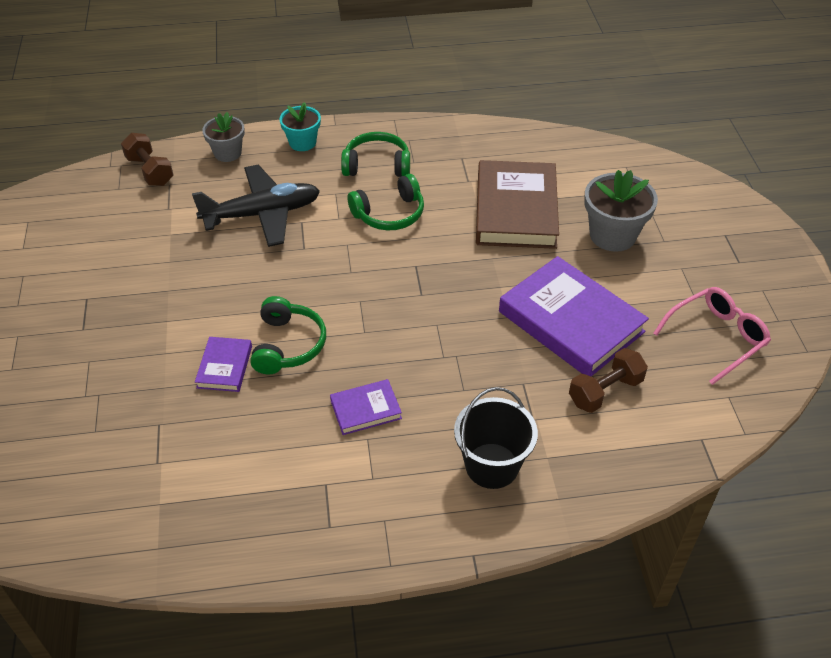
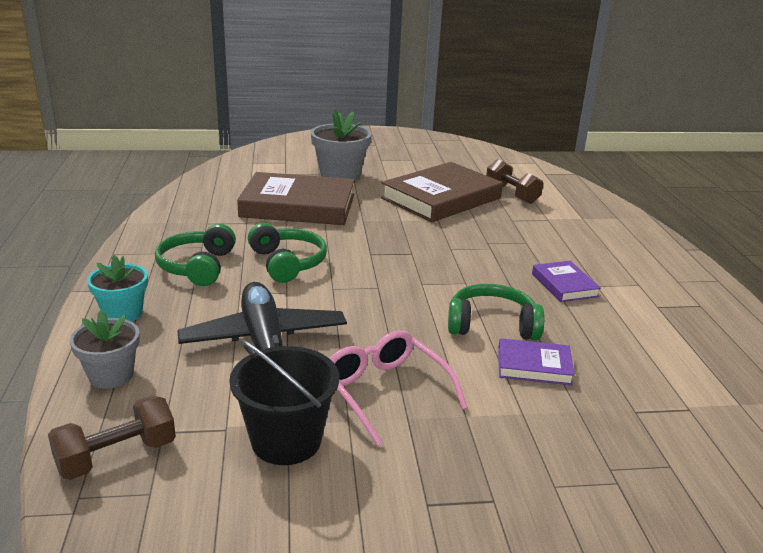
camera: 90 degrees left, 20 degrees down
black bucket [454,387,538,489] -> black bucket moved to [229,340,339,465]
purple book [499,256,649,376] -> brown book [381,162,503,222]
pink glasses [653,287,771,385] -> pink glasses moved to [329,330,468,446]

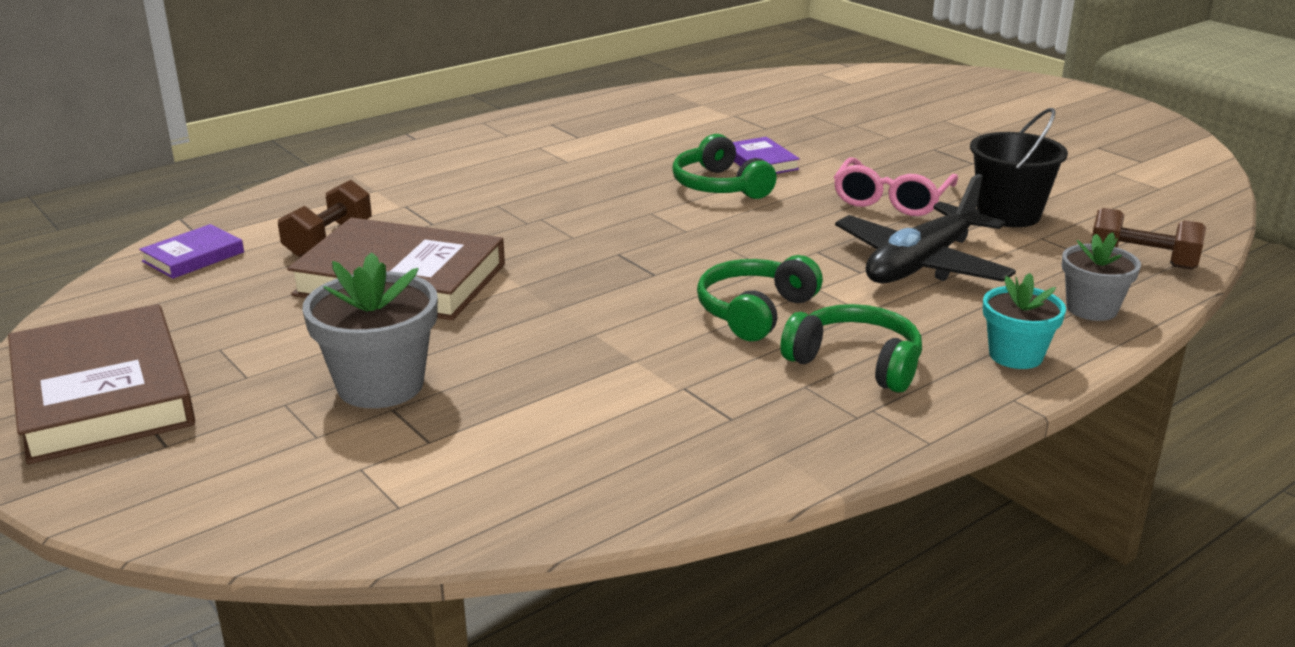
camera: 120 degrees left, 0 degrees up
green headphones [155,224,236,286] -> green headphones turned 120 degrees counterclockwise [780,304,922,393]
brown book [237,172,355,225] -> brown book moved to [8,304,195,464]
purple book [532,261,601,302] -> purple book moved to [139,224,244,279]

